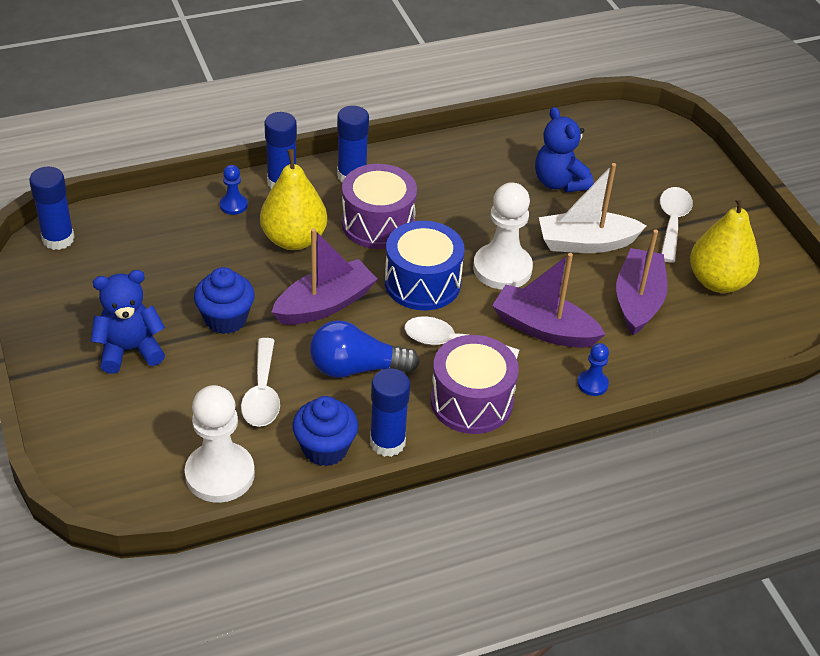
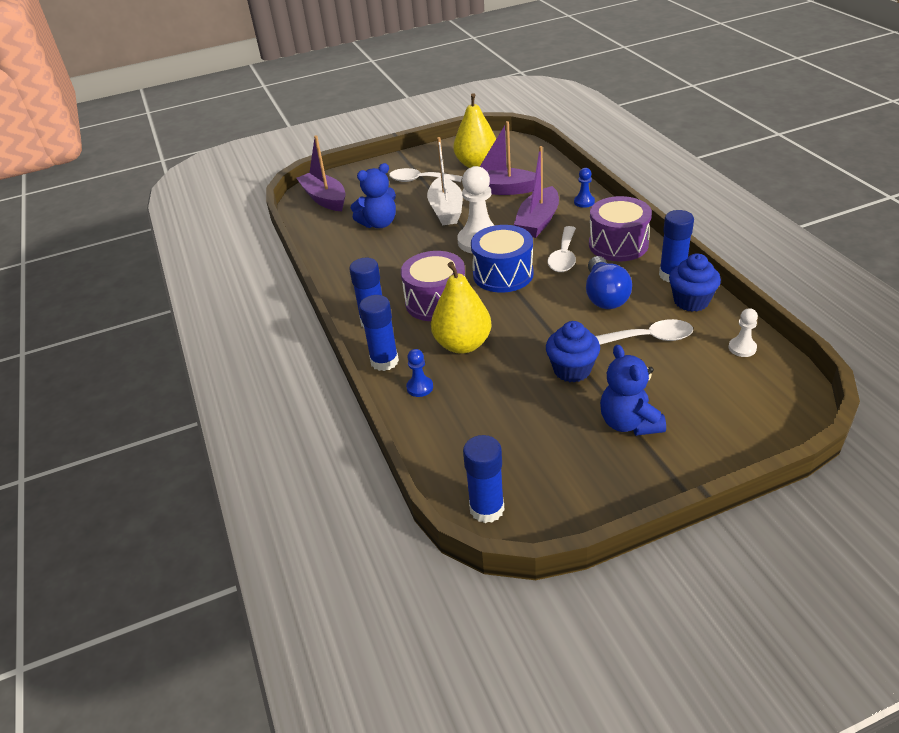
camera: 85 degrees left, 5 degrees down
white pawn [185,385,255,503] -> white pawn [728,308,758,357], size x0.48
purple boat [272,228,377,325] -> purple boat moved to [296,135,346,211]

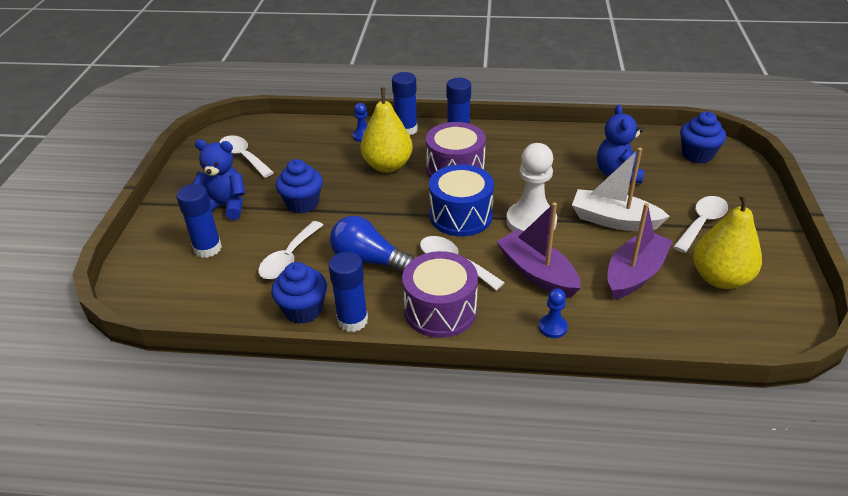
camera: 115 degrees right, 0 degrees up
purple boat [296,135,346,211] -> blue cupcake [680,111,726,164]
blue glue stick [463,435,504,523] -> blue glue stick moved to [176,184,222,258]
white pawn [728,308,758,357] -> none
none -> white spoon [219,135,274,178]

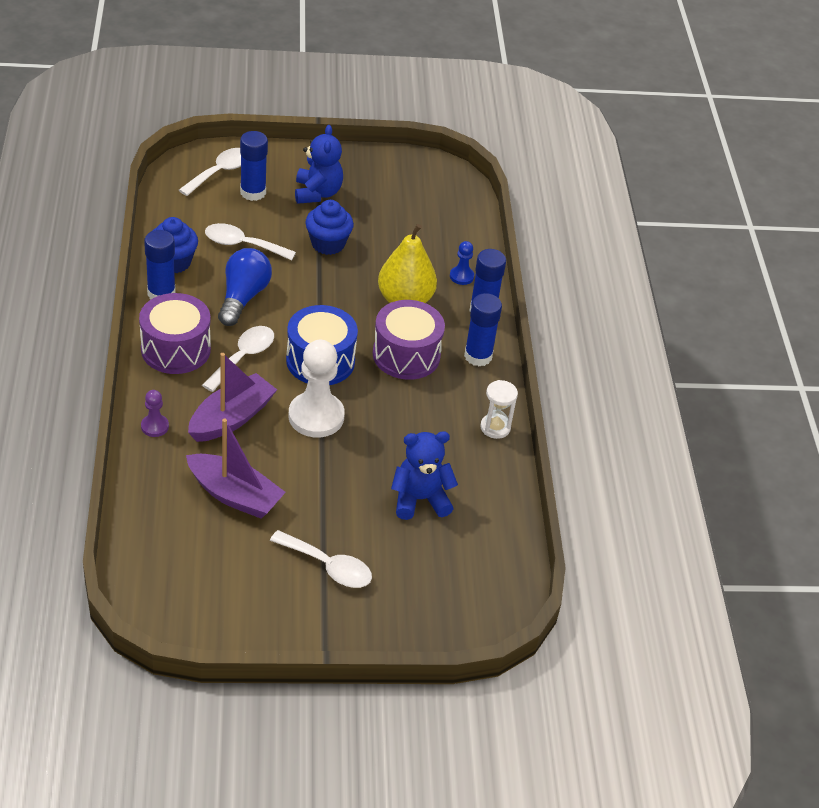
camera: 75 degrees right, 5 degrees up
white spoon [219,135,274,178] -> white spoon moved to [179,148,241,196]
blue pawn [539,288,568,338] -> purple pawn [141,390,169,437]
white boat [572,148,670,231] -> none
blue cupcake [680,111,726,164] -> none
yellow pear [693,193,762,289] -> none
none -> white hourglass [480,380,518,439]

